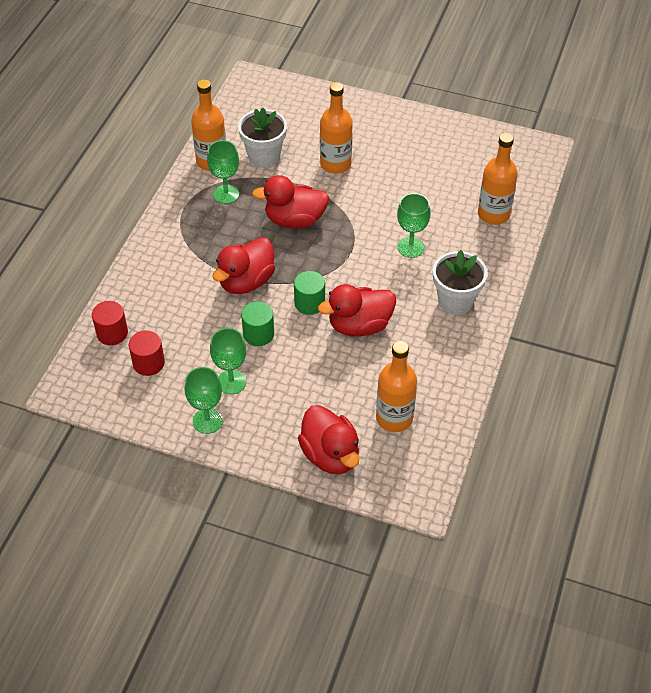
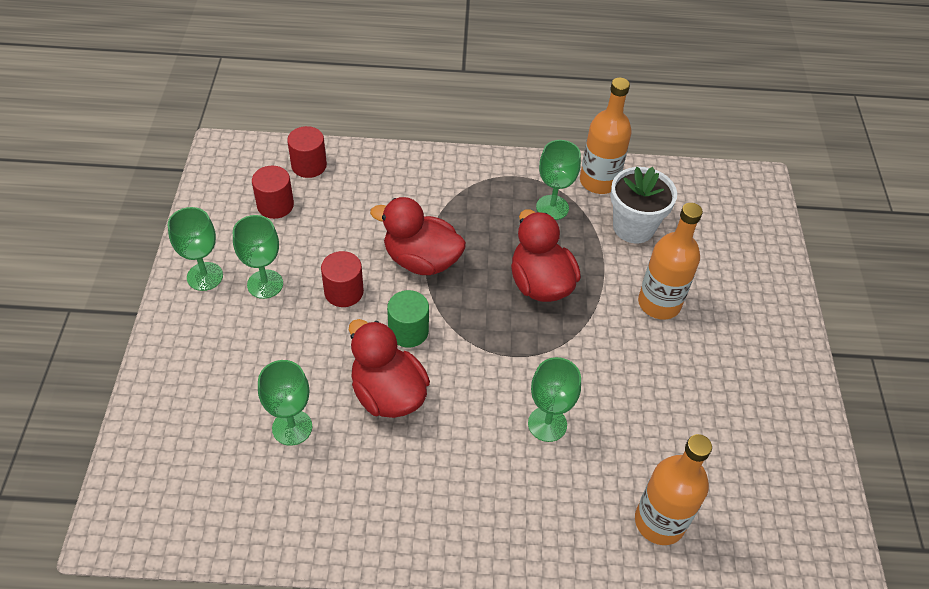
camera: 70 degrees right, 0 degrees up
green cylinder [241,302,274,346] -> red cylinder [321,251,364,307]
red duck [298,405,359,474] -> none
orange bottle [376,341,417,432] -> none
white flower pot [433,250,487,315] -> none
none -> green goblet [258,360,312,446]

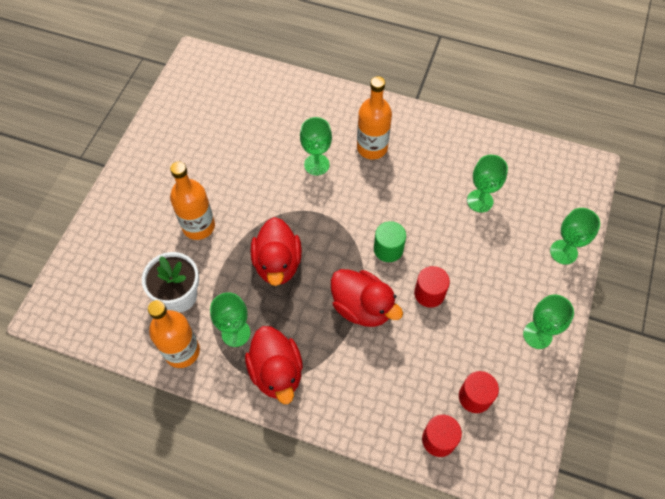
camera: 160 degrees left, 10 degrees up
green goblet [233,215,283,299] -> green goblet moved to [550,208,600,265]
red duck [349,319,430,418] -> red duck moved to [245,326,303,404]
orange bottle [635,434,712,545] -> orange bottle moved to [357,76,392,159]

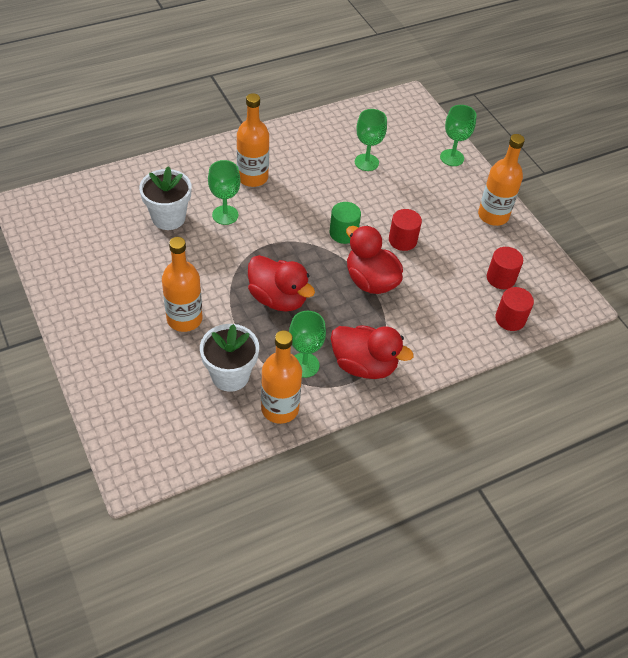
camera: 50 degrees left, 10 degrees down
red duck [331,269,403,327] -> red duck turned 120 degrees counterclockwise [346,226,403,294]
green goblet [523,294,574,349] -> orange bottle [478,134,525,226]
none -> white flower pot [139,166,191,230]

